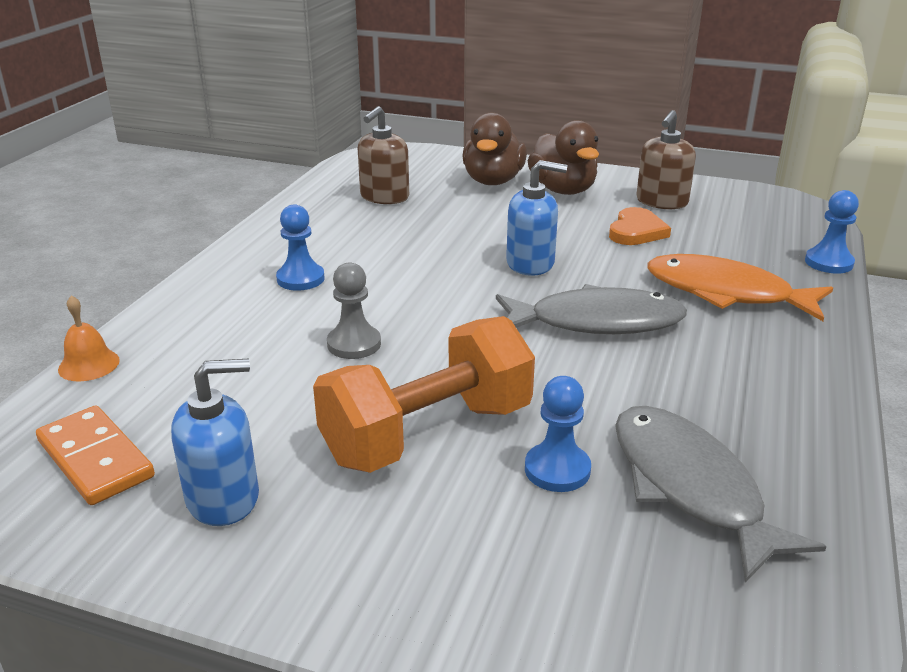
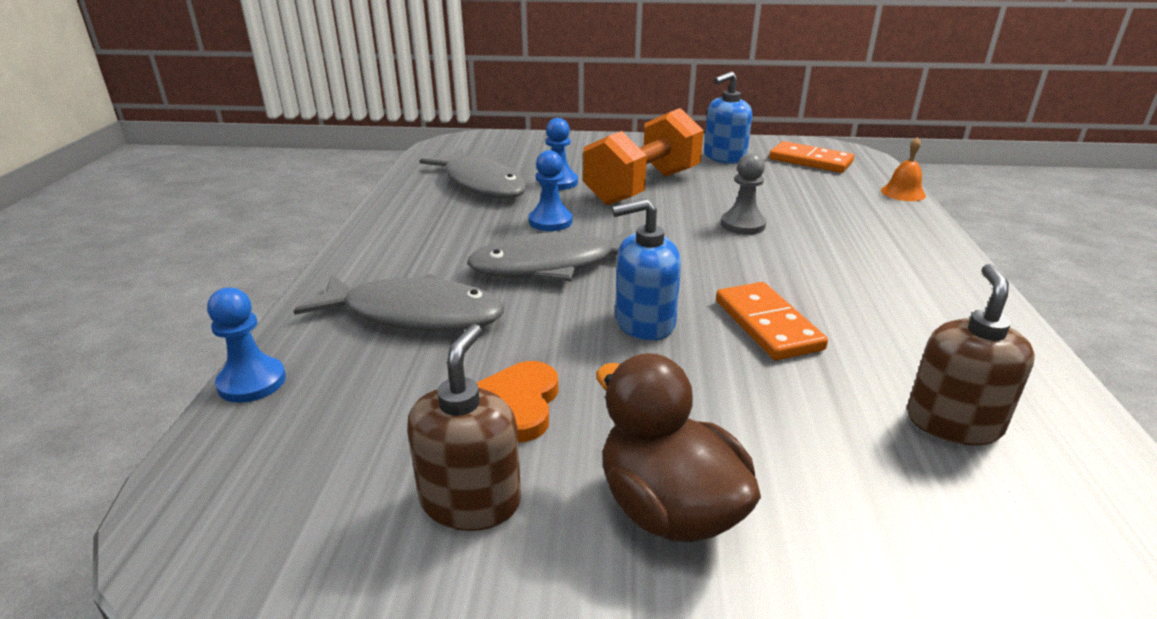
camera: 165 degrees right, 0 degrees up
blue pawn [276,204,325,291] -> blue pawn moved to [529,150,572,231]
brown duck [462,113,527,185] -> none
orange fish [647,254,833,321] -> grey fish [293,274,504,331]
none -> orange domino [716,282,828,360]

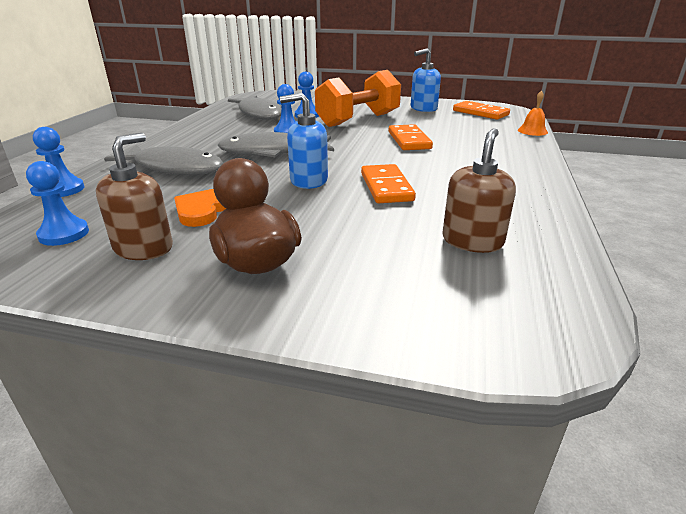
camera: 10 degrees right, 0 degrees up
grey pawn [721,153,767,235] -> orange domino [389,124,433,150]
none -> blue pawn [26,161,89,246]

